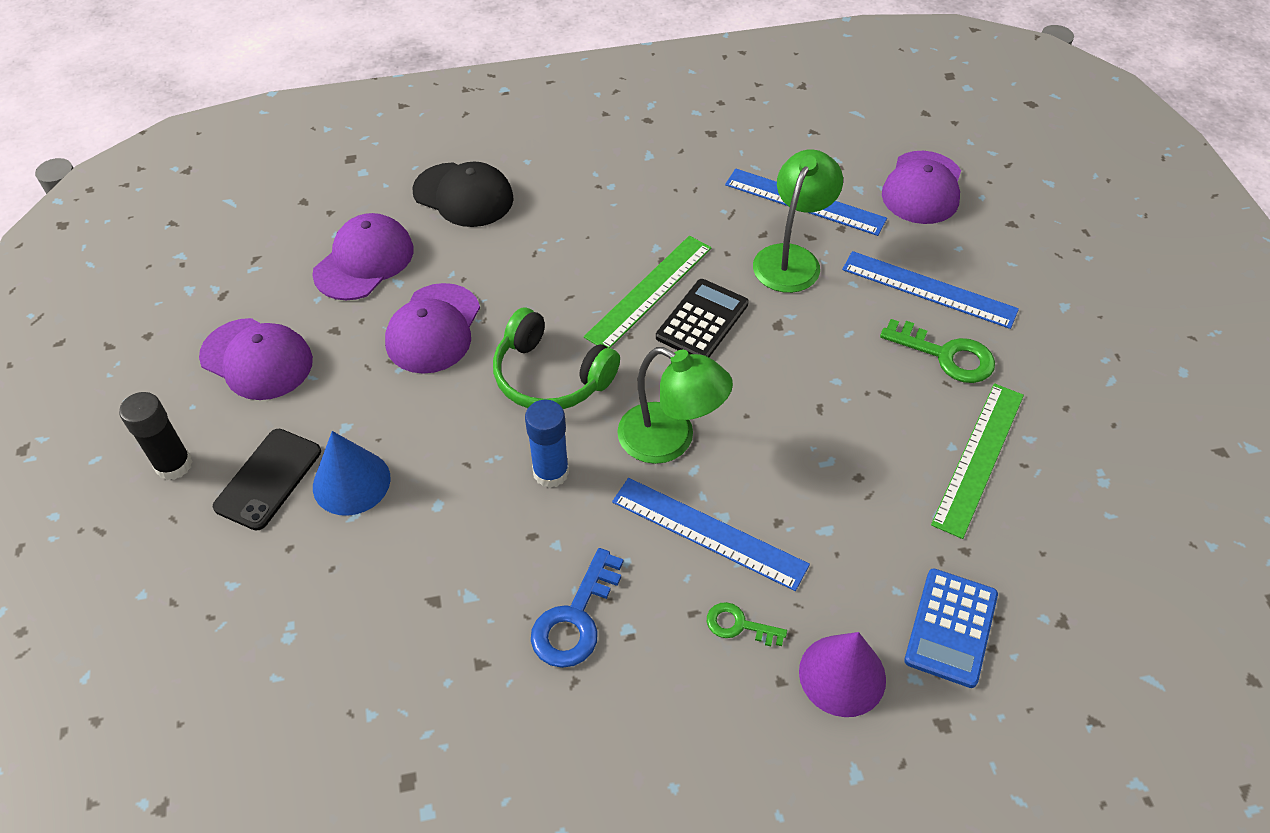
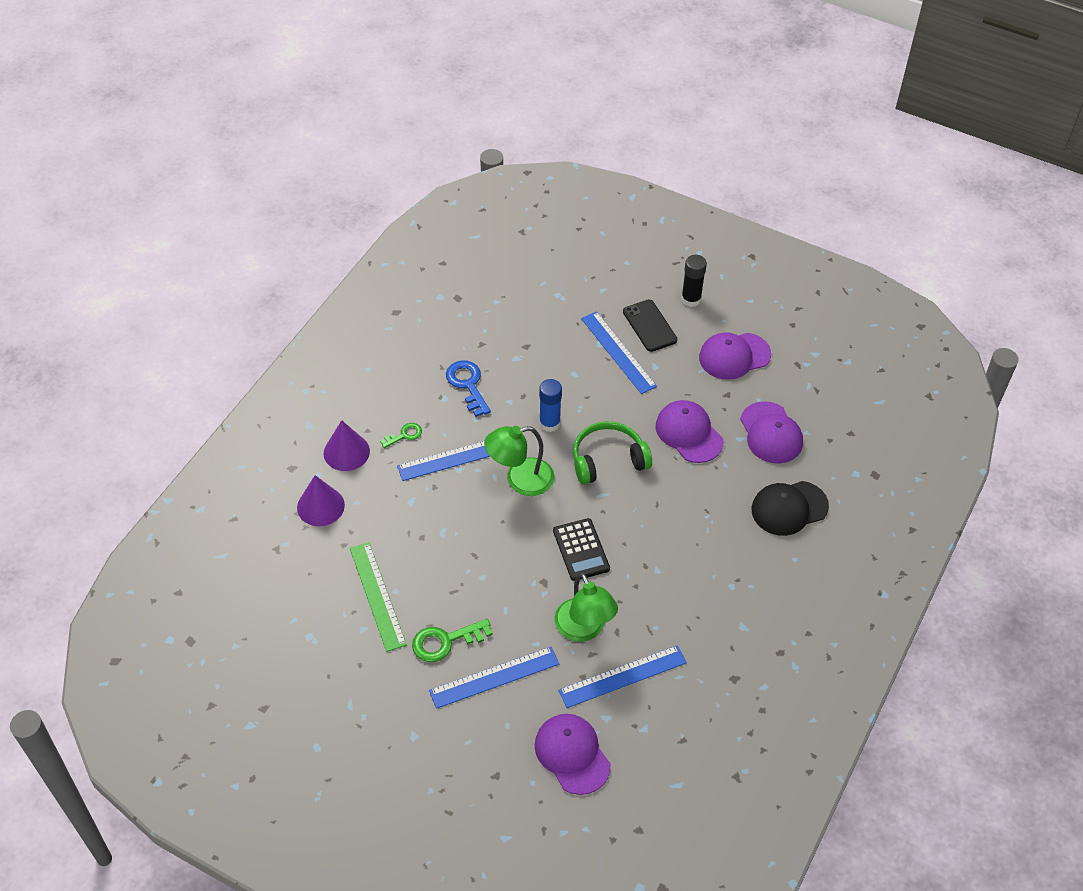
camera: 130 degrees right, 0 degrees up
blue cone [313,431,391,516] -> blue ruler [581,311,657,394]
green ruler [584,236,712,348] -> none
blue calculator [904,568,998,688] -> purple cone [297,475,345,526]

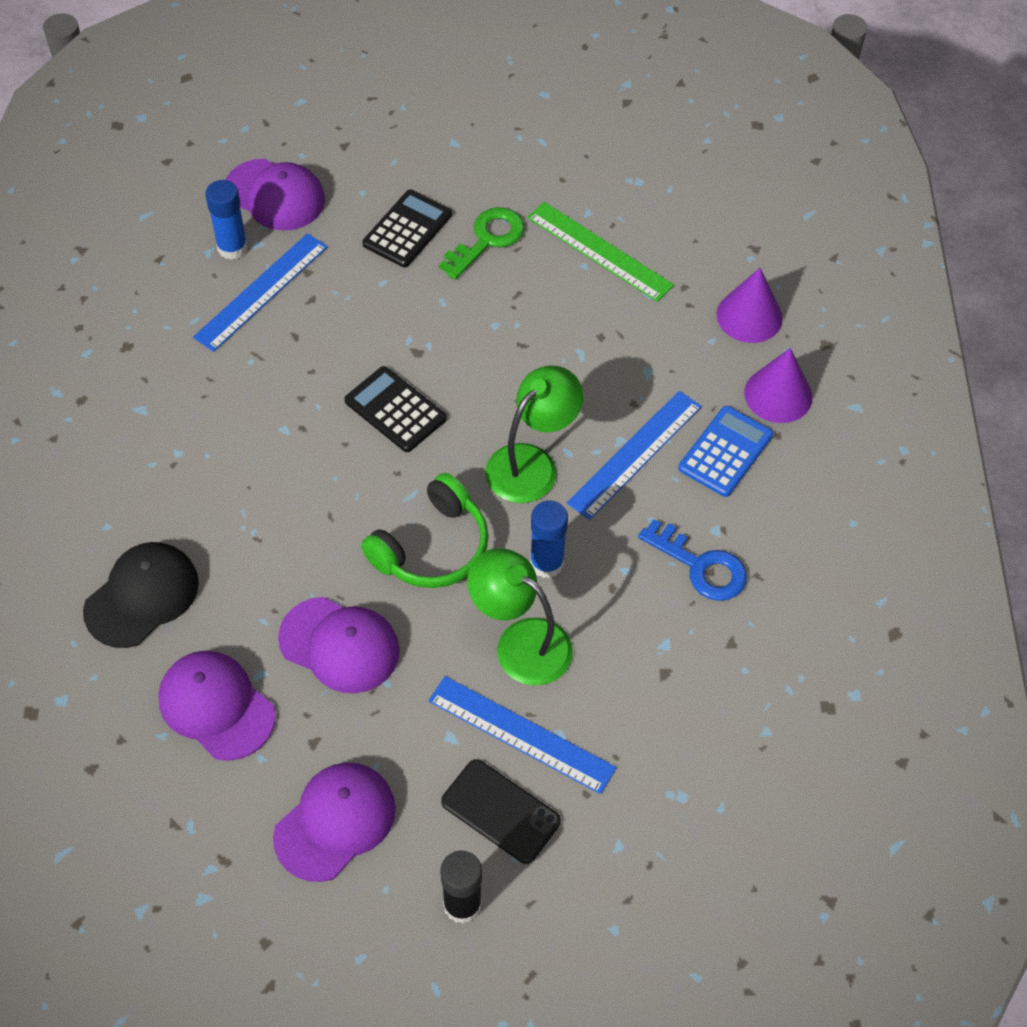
camera: 150 degrees right, 5 degrees up
green key [380,423,422,448] -> blue calculator [678,406,773,497]
blue ruler [429,647,559,709] -> black calculator [363,189,452,268]
green lamp [555,573,618,642] -> green lamp moved to [467,548,573,685]
none -> blue glue stick [205,180,248,260]

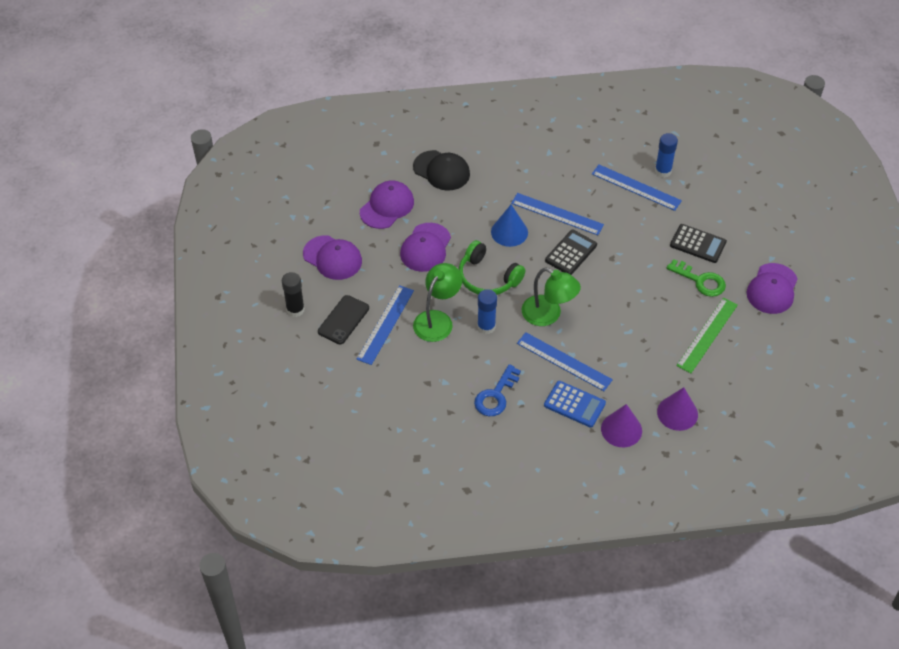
camera: 85 degrees right, 5 degrees down
purple cap [225,159,325,231] -> purple cap moved to [747,263,798,314]
none -> blue cone [491,205,528,247]
none -> blue ruler [511,193,604,235]

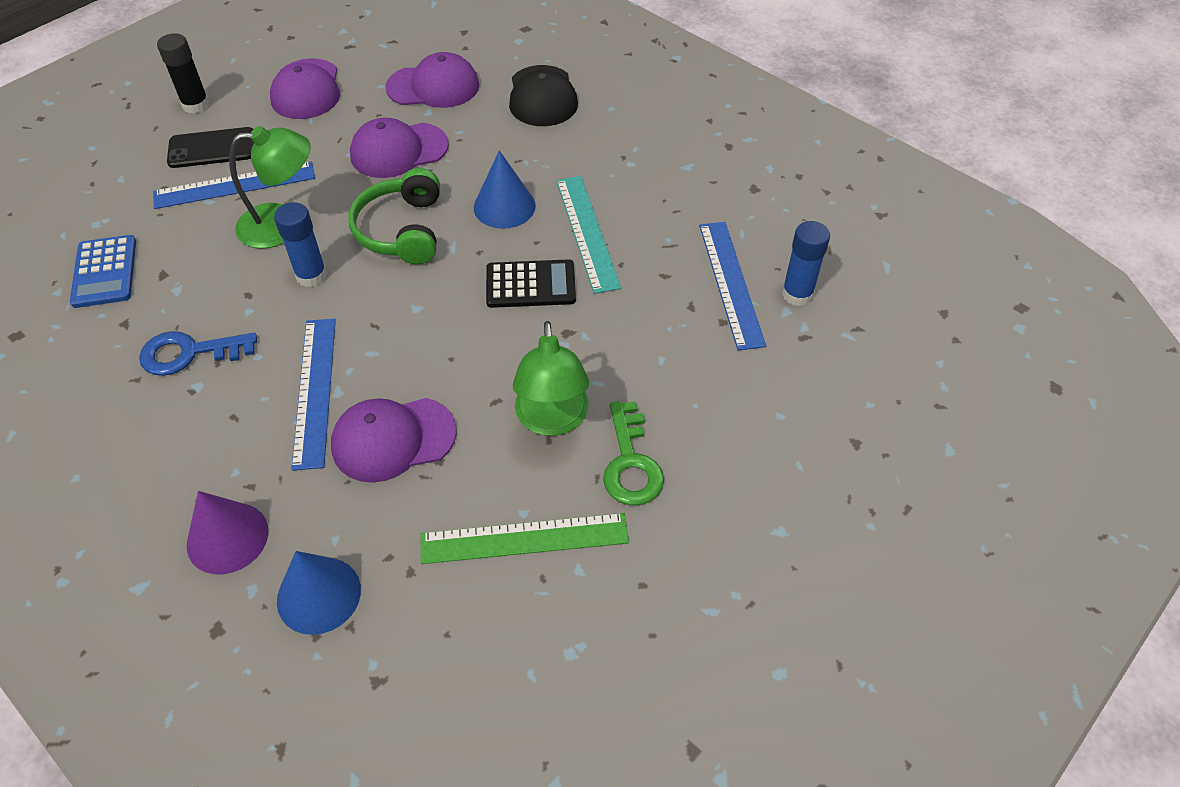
camera: 50 degrees right, 0 degrees up
blue ruler [511,193,604,235] -> turquoise ruler [556,176,621,294]
green lamp [522,267,581,326] -> green lamp moved to [513,321,589,436]
blue calculator [544,381,606,428] -> blue calculator moved to [70,235,136,308]
purple cone [657,387,698,431] -> blue cone [277,551,361,635]
black calculator [670,224,727,263] -> none
purple cap [747,263,798,314] -> purple cap moved to [331,398,457,483]

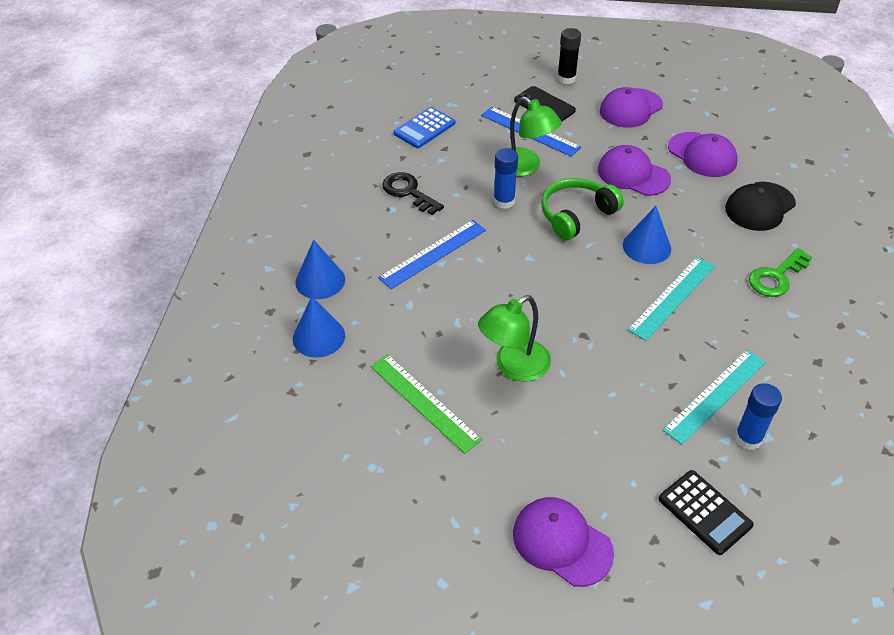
camera: 55 degrees right, 5 degrees down
blue key [139,331,257,376] -> black key [382,172,444,215]
purple cone [187,491,268,574] -> blue cone [295,240,345,299]
purple cap [331,398,457,483] -> purple cap moved to [513,497,614,587]
black calculator [486,259,576,308] -> black calculator moved to [659,470,753,555]
green key [603,401,664,505] -> green key moved to [749,248,812,297]
blue ruler [699,222,766,350] -> turquoise ruler [663,350,766,445]

